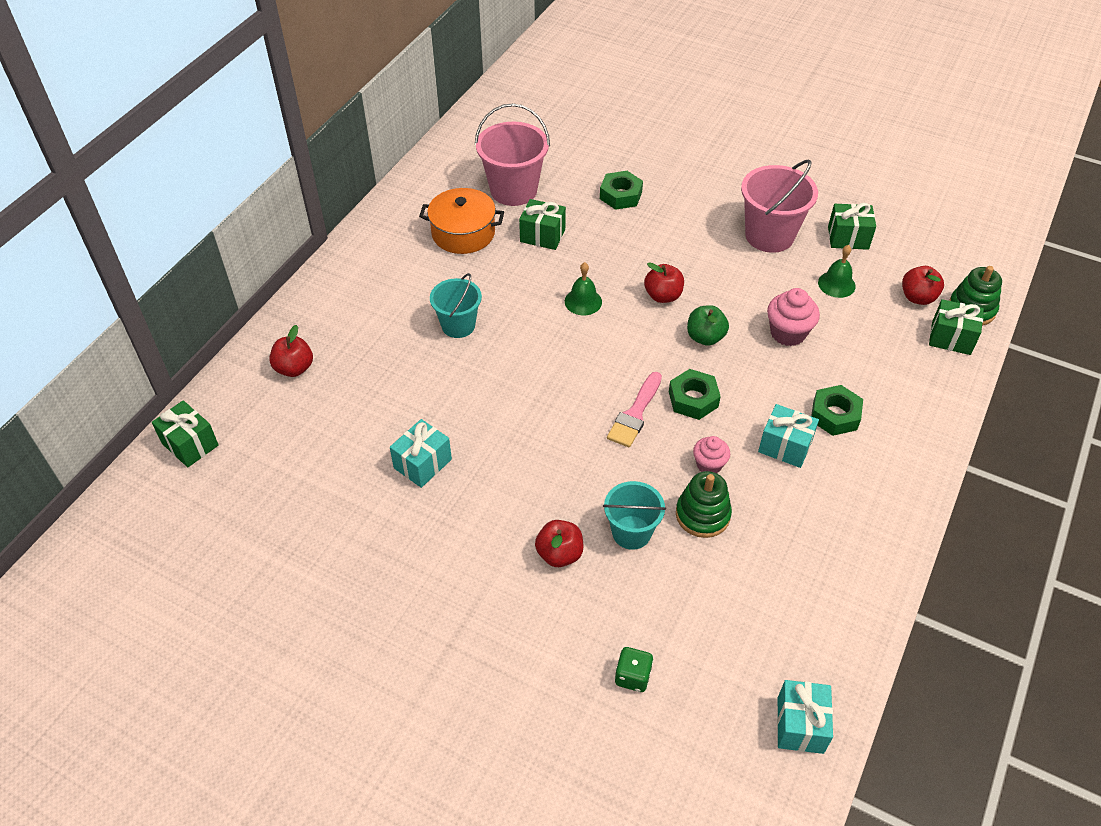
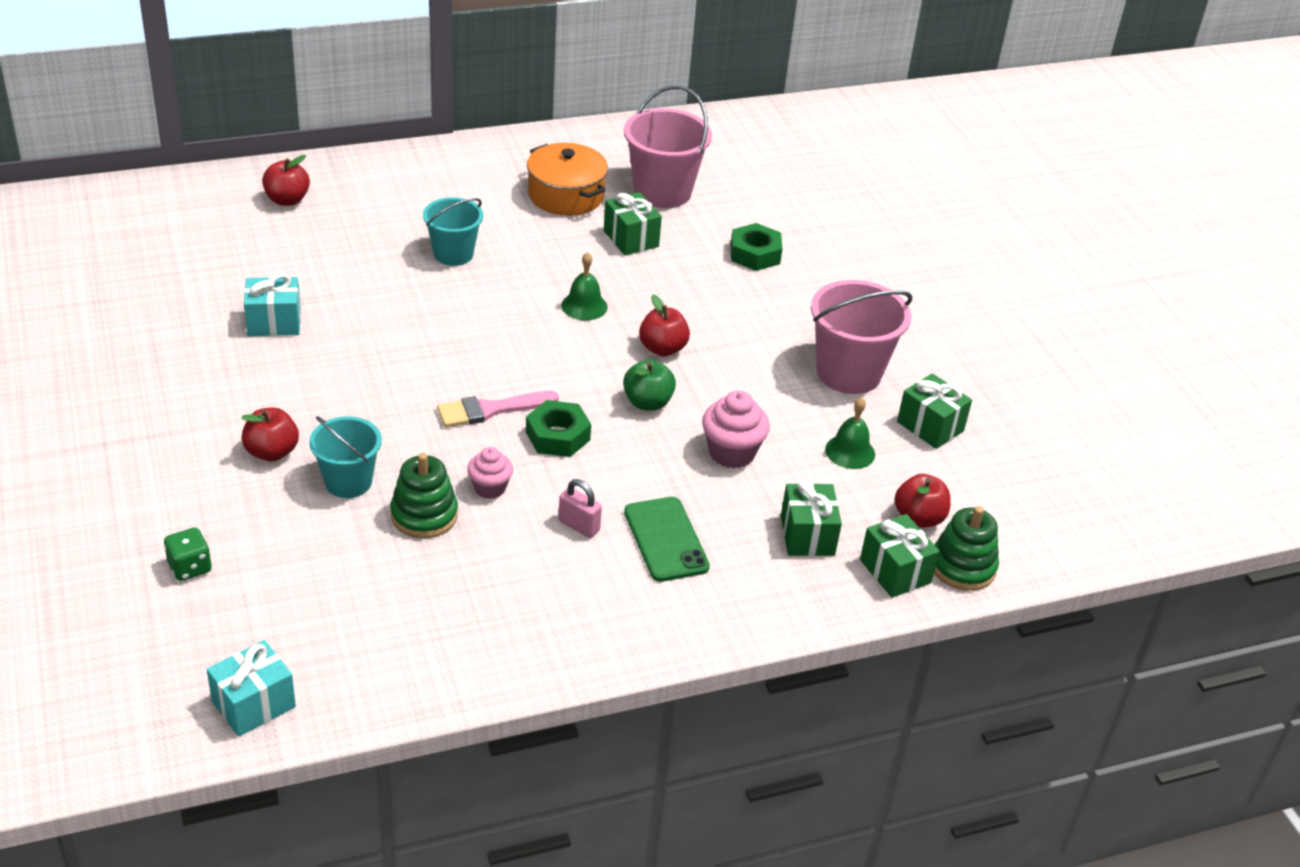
camera: 40 degrees right, 10 degrees down
green gift [152,400,219,467] -> green gift moved to [781,481,842,556]
turquoise gift [758,404,819,468] -> pink padlock [558,479,602,538]
green nut [811,385,863,436] -> green phone [624,497,710,582]

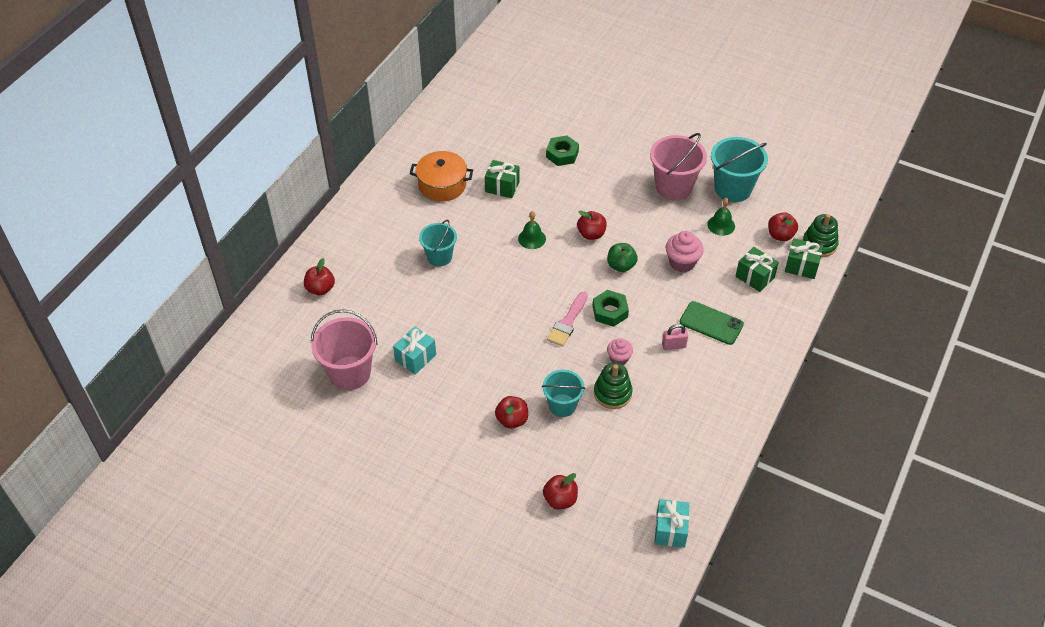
camera: 40 degrees left, 10 degrees up
green dice [164,528,212,581] -> red apple [543,473,578,510]
pink bucket [624,85,712,208] -> pink bucket moved to [311,309,378,390]
green gift [897,373,972,449] -> turquoise bucket [711,137,768,202]

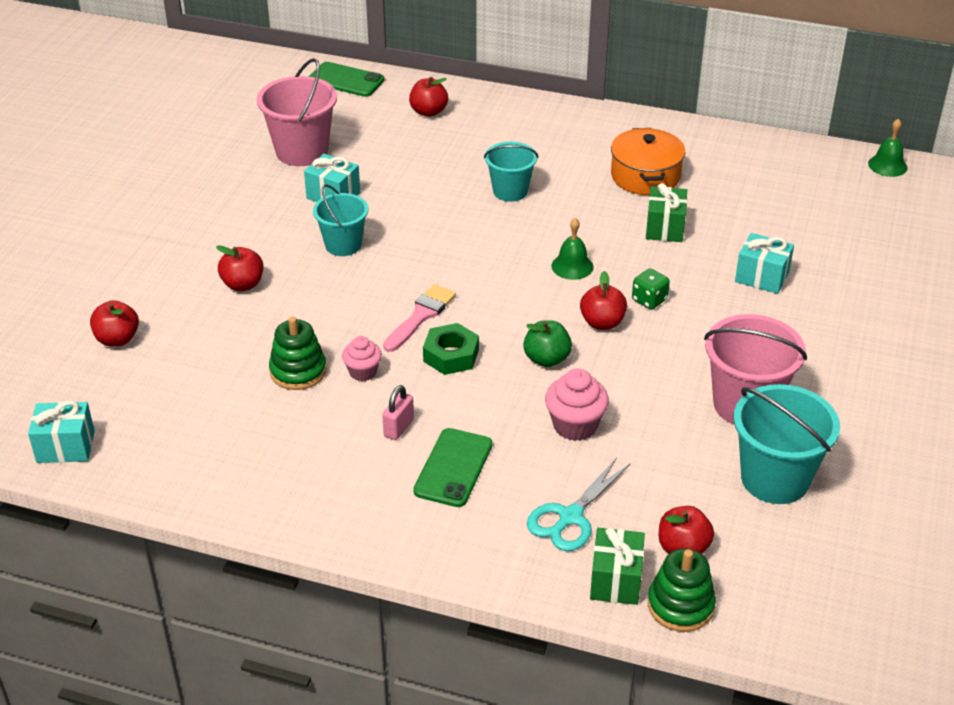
camera: 80 degrees right, 10 degrees down
turquoise bucket [542,370,585,417] -> turquoise bucket moved to [313,184,369,256]
green nut [546,136,579,166] -> turquoise gift [735,233,794,294]
pink brush [547,292,588,346] -> pink brush turned 105 degrees clockwise [383,284,456,352]
pink padlock [662,324,688,350] -> pink padlock turned 45 degrees clockwise [382,385,414,440]
green bell [707,198,735,236] -> green bell moved to [868,118,907,177]
green gift [735,247,779,292] -> turquoise scissors [527,458,630,551]
none -> green phone [309,62,384,97]
none -> green dice [632,268,670,310]

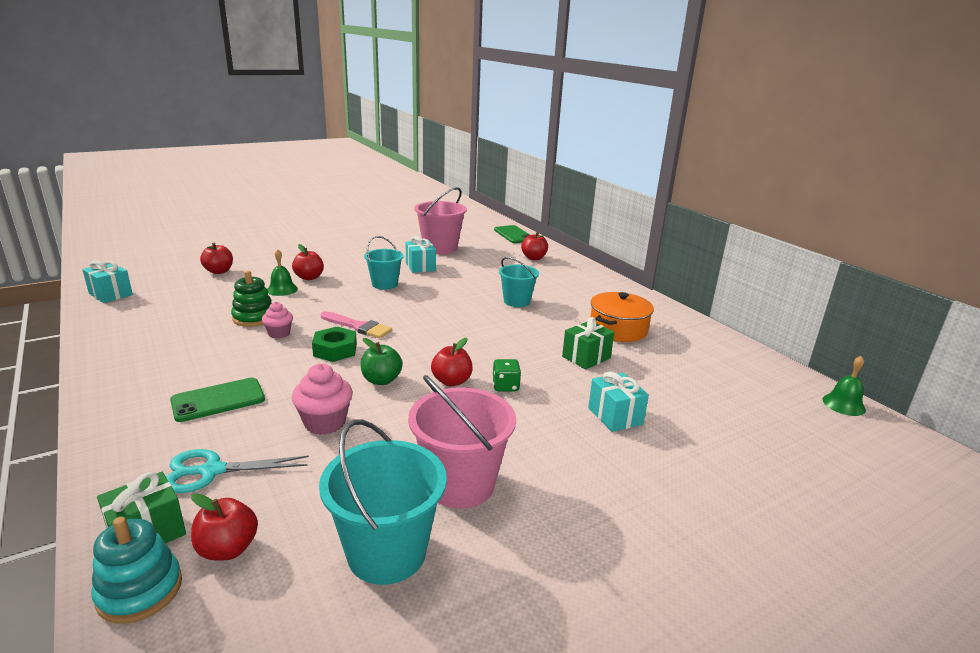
camera: 40 degrees right, 15 degrees down
pink padlock [382,385,414,440] -> none
pink brush [383,284,456,352] -> pink brush turned 45 degrees clockwise [321,311,392,338]
green bell [552,218,594,280] -> green bell moved to [267,249,298,296]
green stacking toy [648,548,716,632] -> turquoise stacking toy [91,517,182,624]

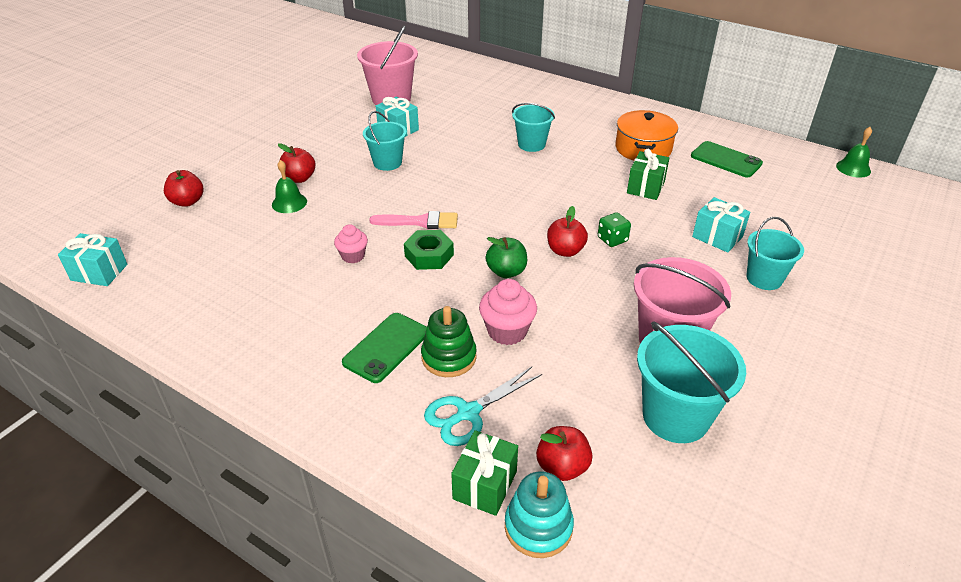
camera: 25 degrees left, 15 degrees up
green stacking toy [231,271,272,327] -> green stacking toy moved to [421,306,477,377]
green phone [494,225,530,243] -> green phone moved to [691,141,763,177]
red apple [521,232,548,260] -> none
none -> turquoise bucket [747,217,804,290]

